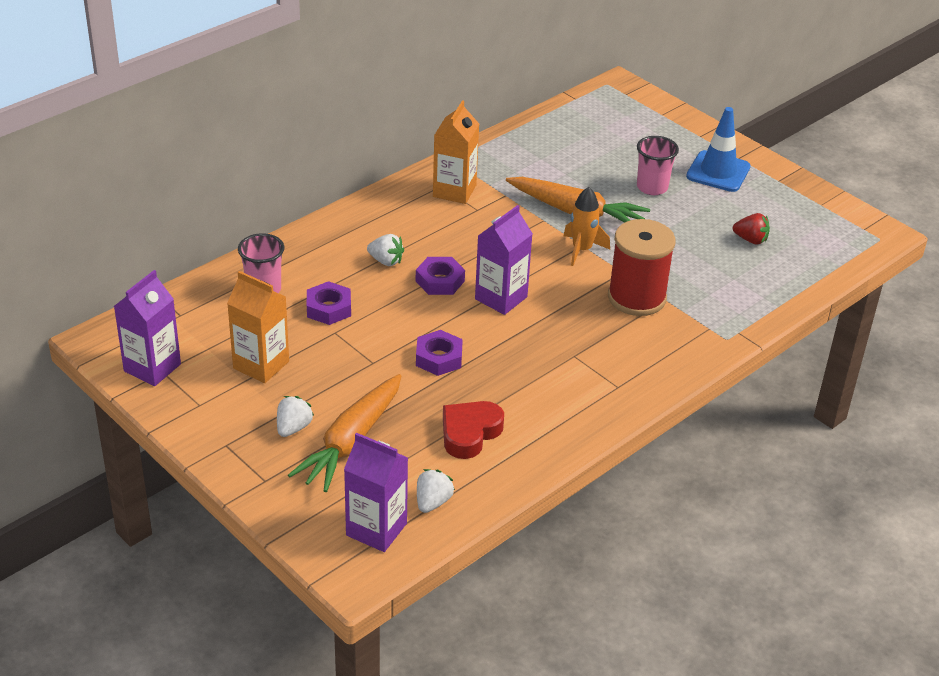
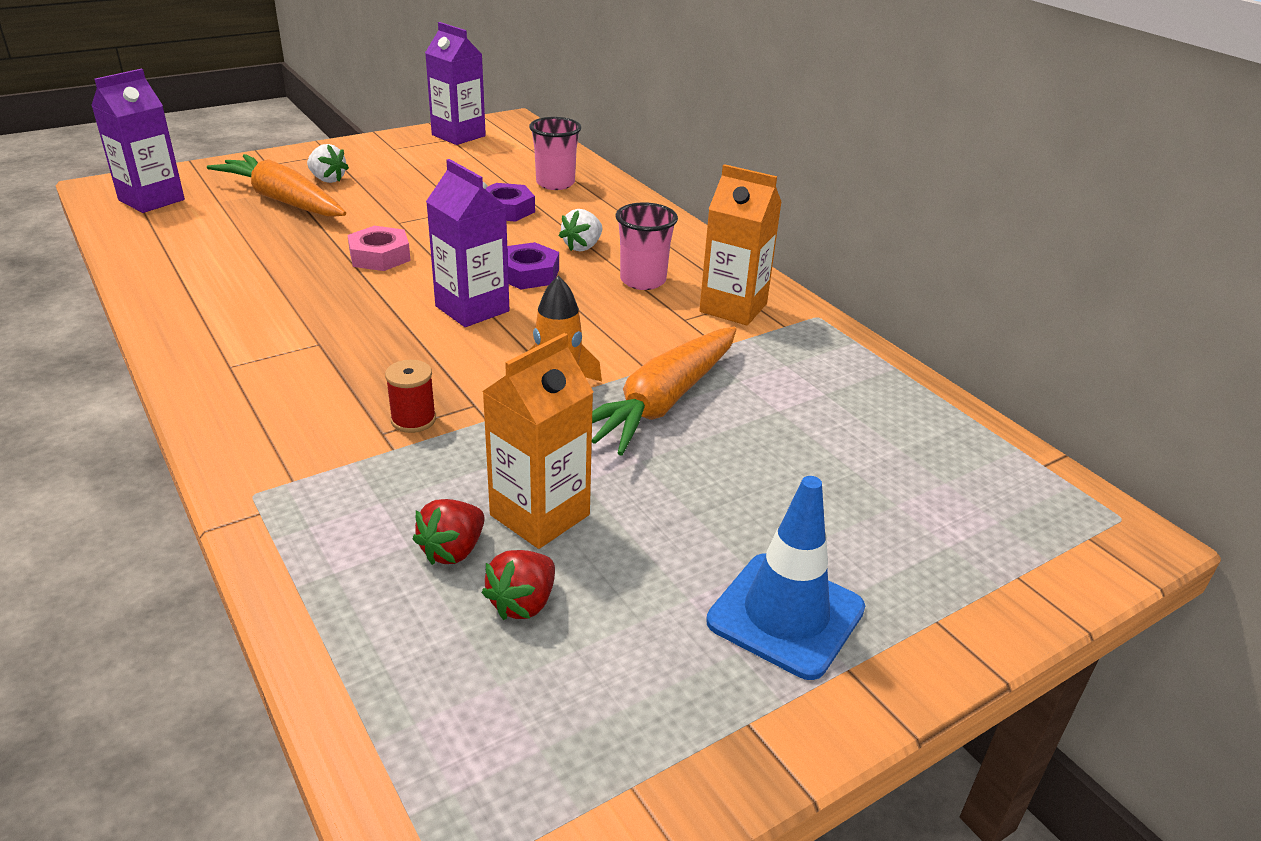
camera: 100 degrees right, 5 degrees down
orange carton [227,271,289,383] -> orange carton moved to [482,333,593,549]
purple nut [416,330,463,376] -> pink nut [347,226,411,271]
white strawberry [417,469,455,513] -> none
red heart [443,401,504,459] -> none
red spool [608,219,676,316] -> red spool [385,360,436,433], size x0.45
pink cup [637,136,679,195] -> pink cup moved to [615,202,678,290]
none -> red strawberry [413,499,485,565]

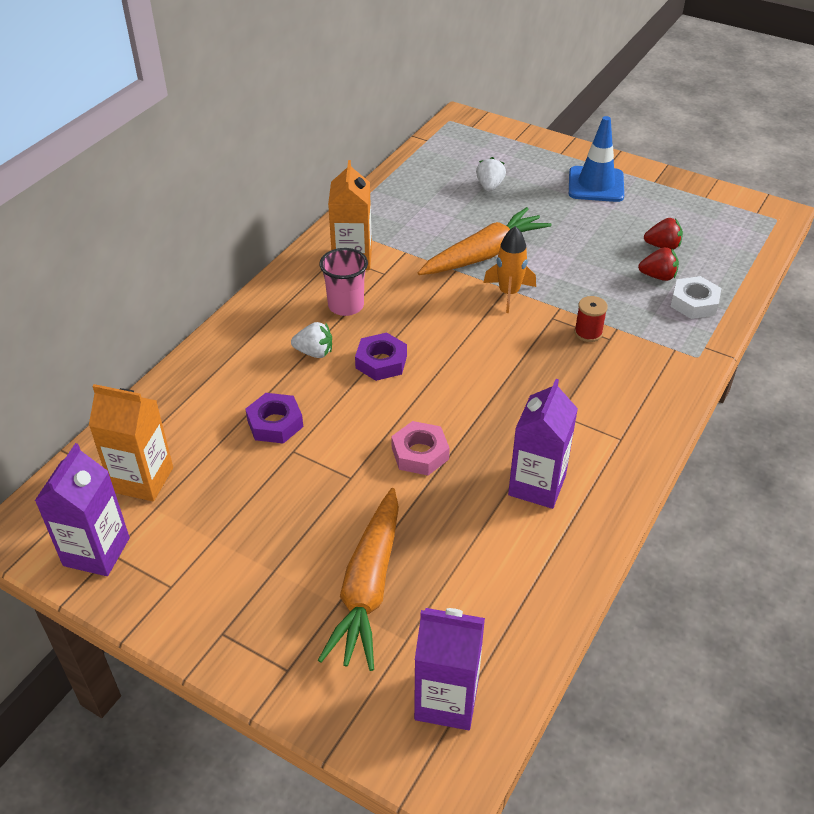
camera: 115 degrees left, 10 degrees up
white strawberry [307,144,349,183] -> white strawberry moved to [476,157,506,192]
purple carton [426,159,509,327] -> purple carton moved to [508,379,578,509]
orange carton [482,333,593,549] -> orange carton moved to [89,384,173,501]
pink cup [529,117,581,190] -> none
orange carrot [592,327,737,456] -> orange carrot turned 45 degrees counterclockwise [418,207,552,275]
none -> white nut [670,276,721,319]

